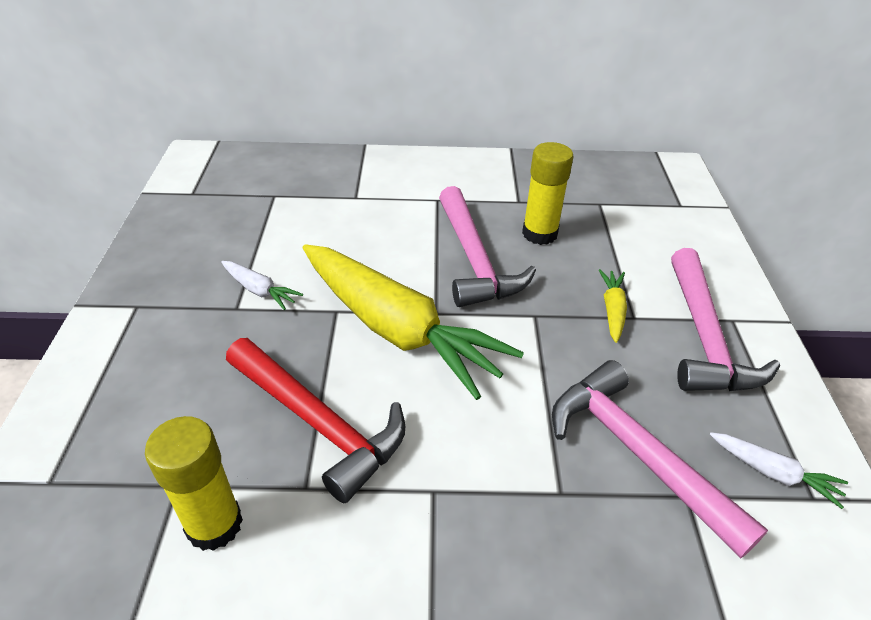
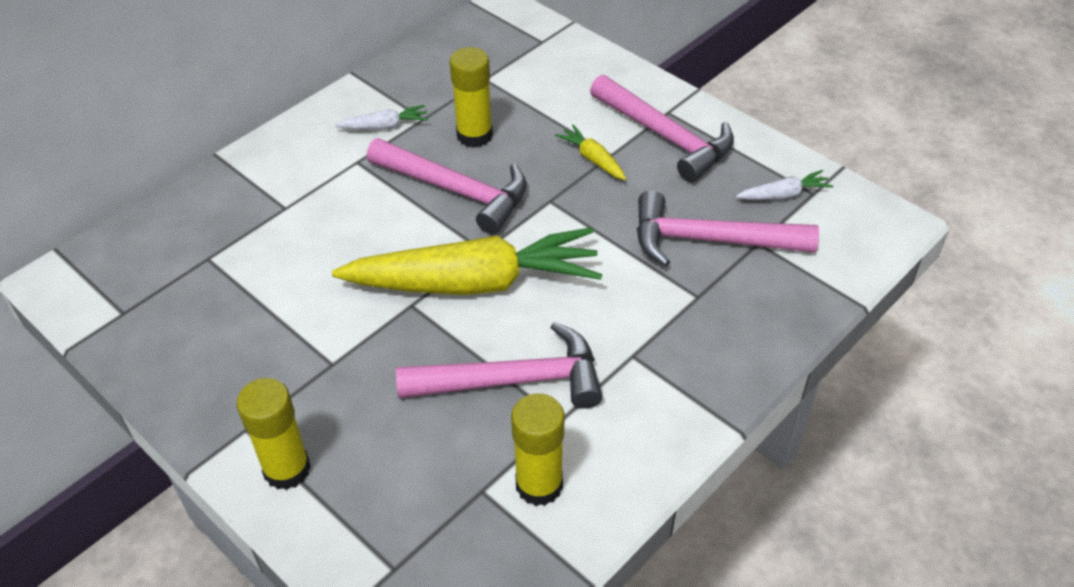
camera: 45 degrees left, 5 degrees up
white carrot [221,261,303,310] -> white carrot moved to [335,105,428,130]
red hammer [226,338,405,503] -> pink hammer [396,322,602,409]
none -> yellow glue stick [237,378,311,490]

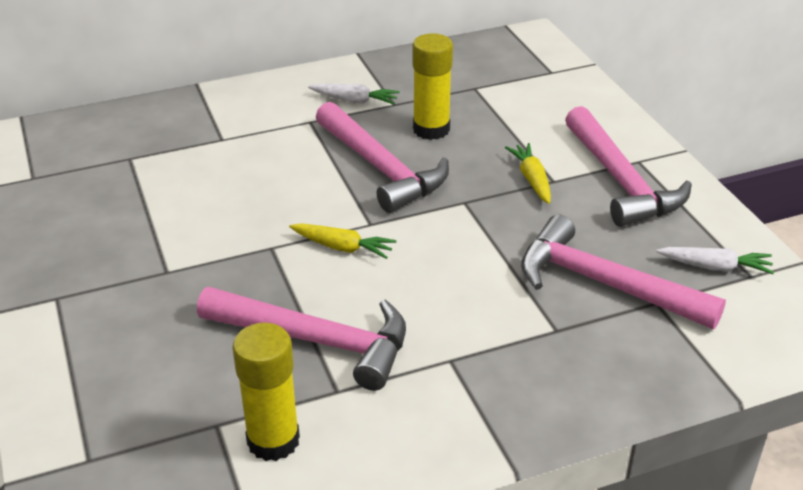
camera: 25 degrees right, 10 degrees down
yellow glue stick [237,378,311,490] -> none
yellow carrot [332,227,602,295] -> yellow carrot [289,223,396,259], size x0.40

